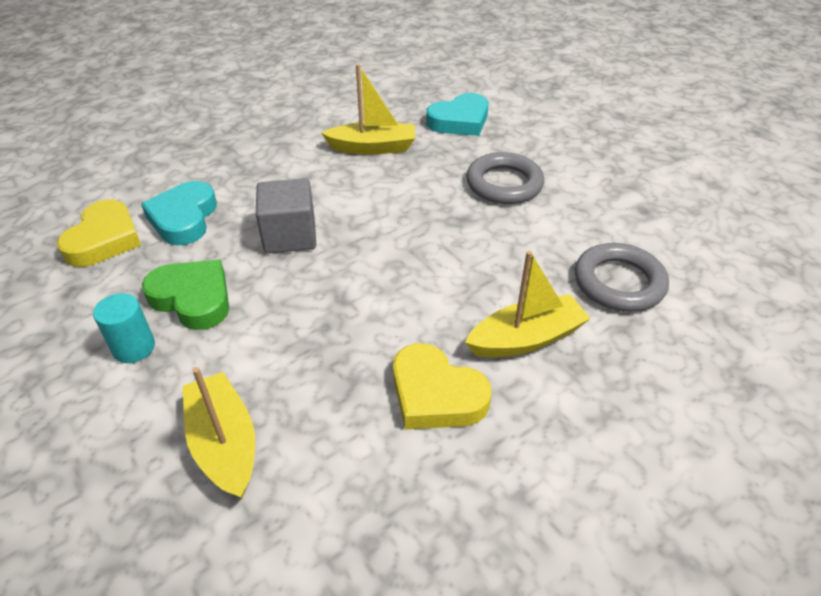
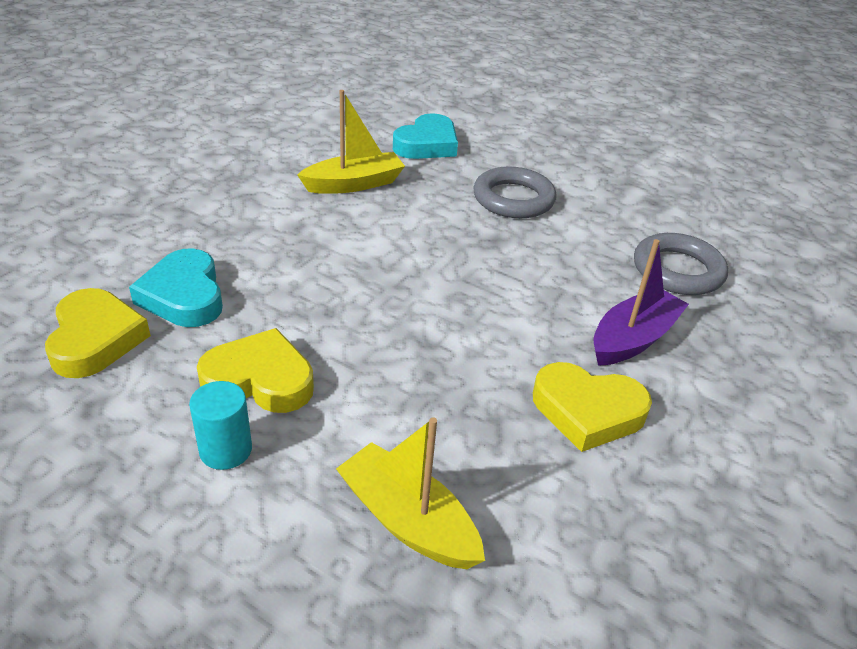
camera: 25 degrees left, 5 degrees down
green heart [142,260,229,330] -> yellow heart [197,328,314,413]
grey cube [256,178,316,253] -> none
yellow boat [465,251,590,358] -> purple boat [593,239,689,366]

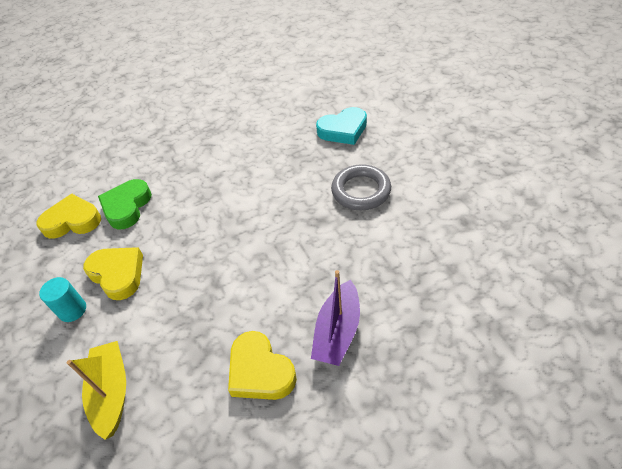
camera: 40 degrees right, 10 degrees up
yellow heart [45,288,151,378] -> yellow heart turned 120 degrees counterclockwise [37,194,101,239]
turquoise heart [129,248,223,327] -> green heart [98,179,152,229]
yellow boat [297,90,405,194] -> none
purple boat [593,239,689,366] -> purple boat turned 120 degrees clockwise [311,270,360,366]
grey ring [634,233,728,295] -> none

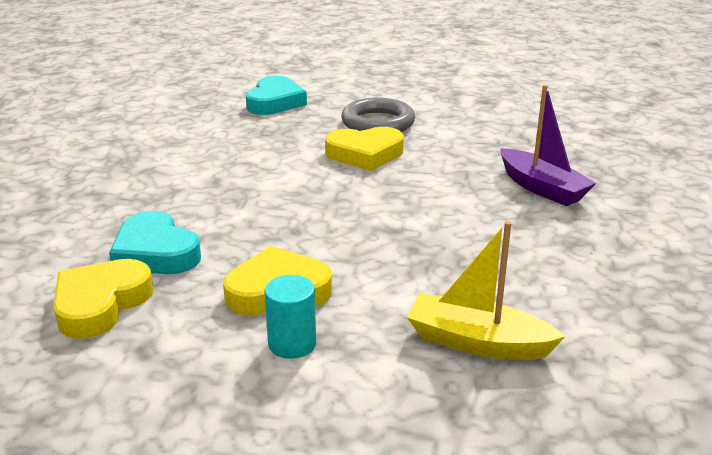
camera: 60 degrees left, 20 degrees down
green heart [98,179,152,229] -> turquoise heart [109,211,201,274]
yellow heart [228,331,297,400] -> yellow heart moved to [325,127,404,171]

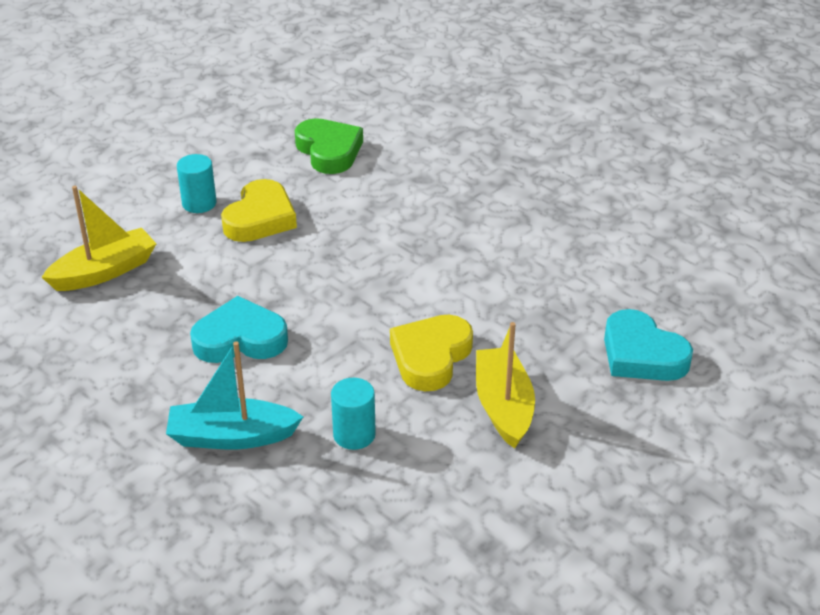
camera: 125 degrees right, 10 degrees up
yellow heart [53,259,153,339] -> green heart [295,118,363,174]
turquoise heart [109,211,201,274] -> turquoise heart moved to [190,296,288,363]
grey ring [341,98,415,132] -> yellow boat [476,322,535,449]
purple boat [500,85,596,206] -> turquoise boat [166,341,303,449]
none -> turquoise cylinder [331,378,376,450]

